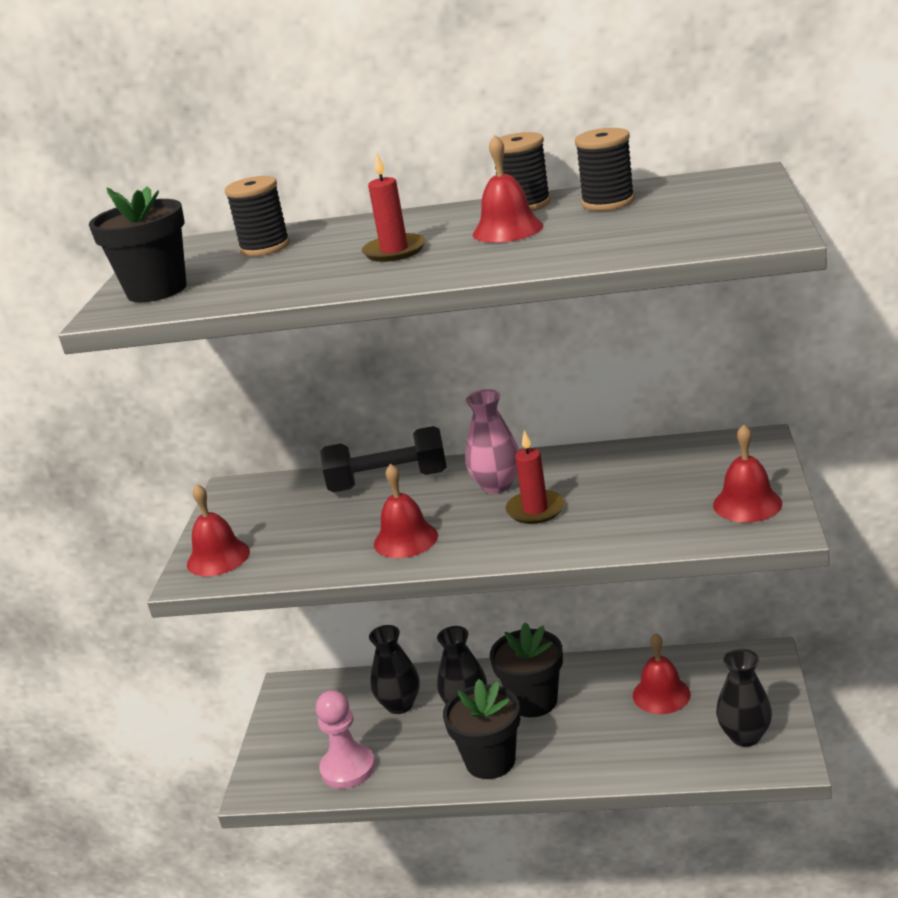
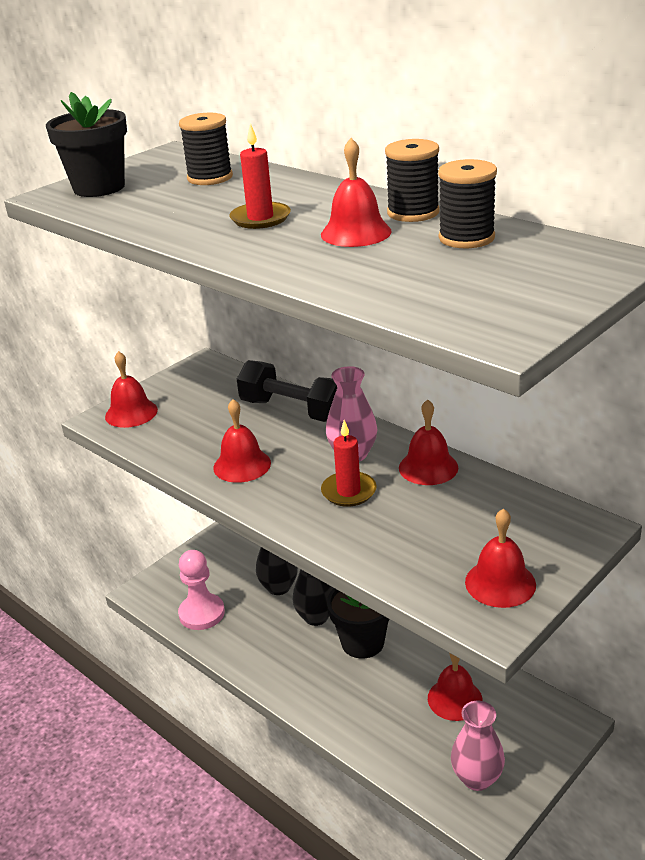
camera: 35 degrees right, 5 degrees up
black flower pot [443,679,520,779] -> none
black vase [716,649,772,747] -> pink vase [451,701,505,791]
none -> red bell [399,399,458,485]

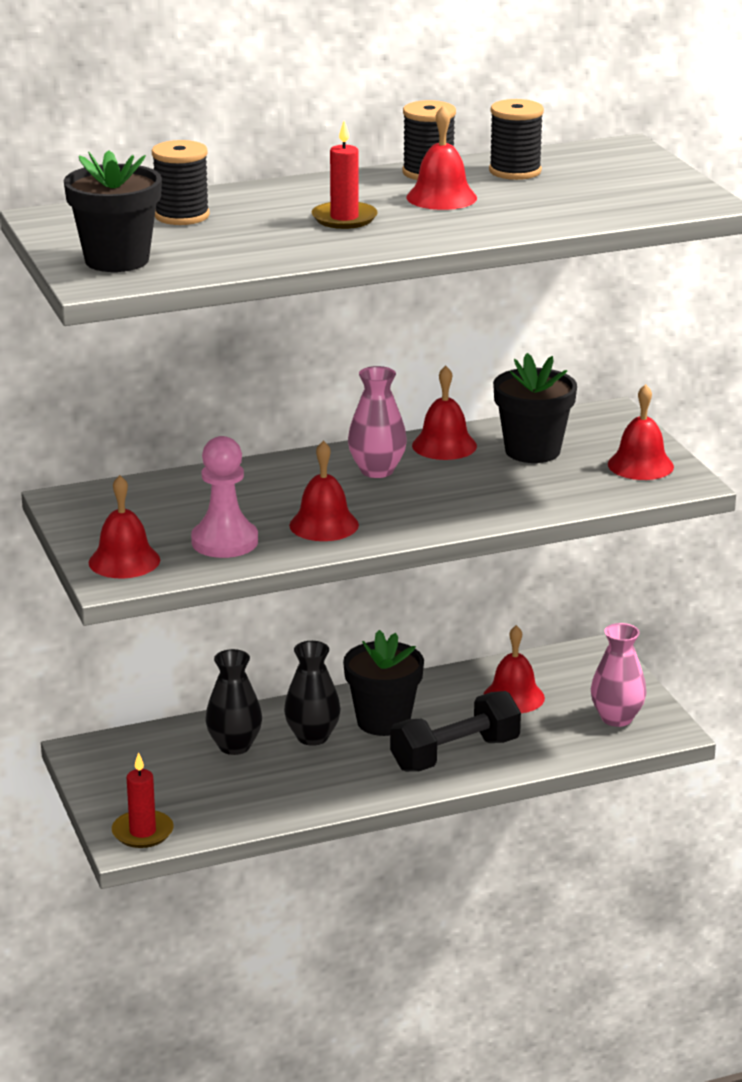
camera: 65 degrees left, 5 degrees down
pink pawn [178,550,225,630] -> pink pawn moved to [191,436,258,558]
black dumbbell [237,360,337,422] -> black dumbbell moved to [390,691,521,772]
red candle [321,420,377,507] -> red candle moved to [112,752,174,848]
none -> black flower pot [493,353,577,463]

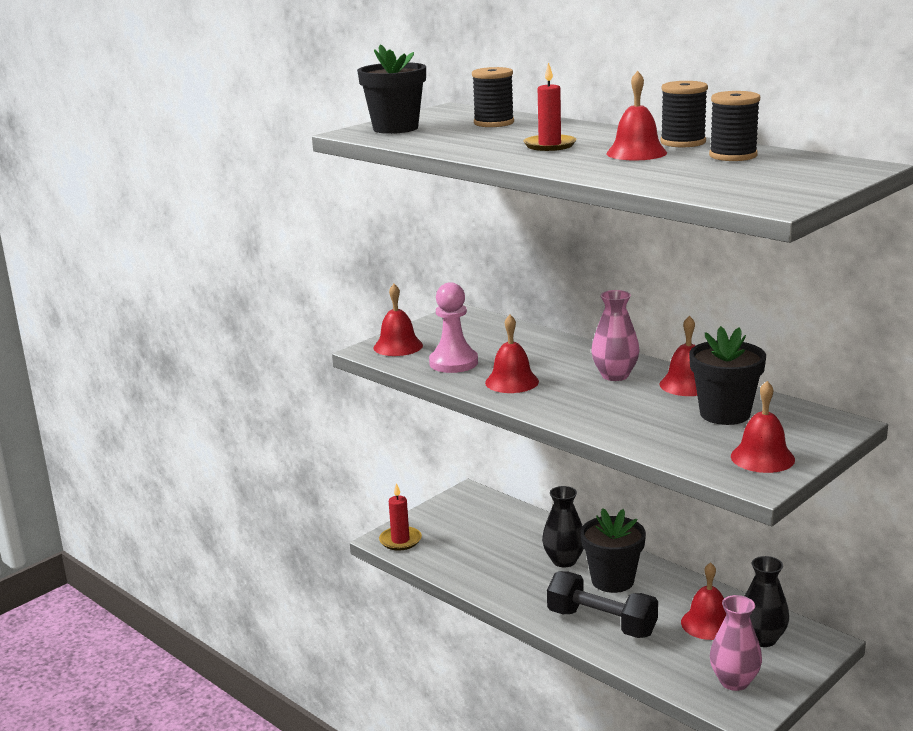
camera: 65 degrees right, 5 degrees down
black vase [205,649,262,755] -> black vase moved to [745,556,789,647]

